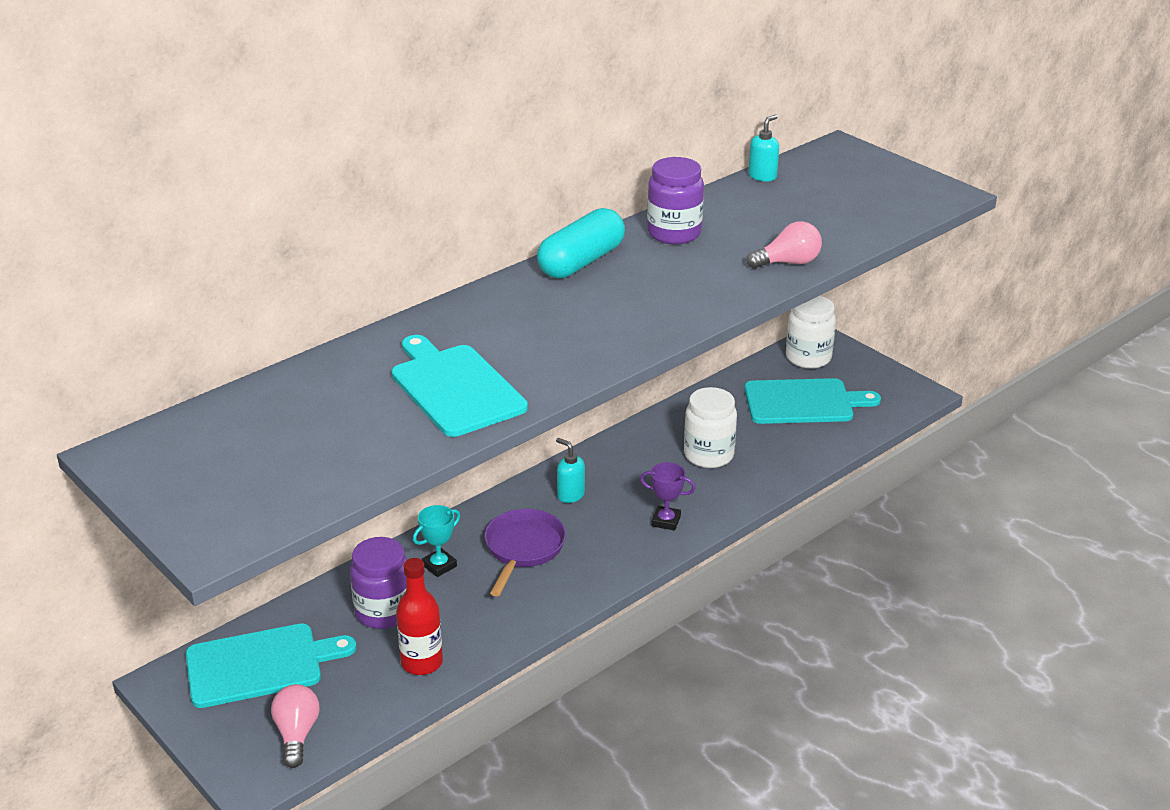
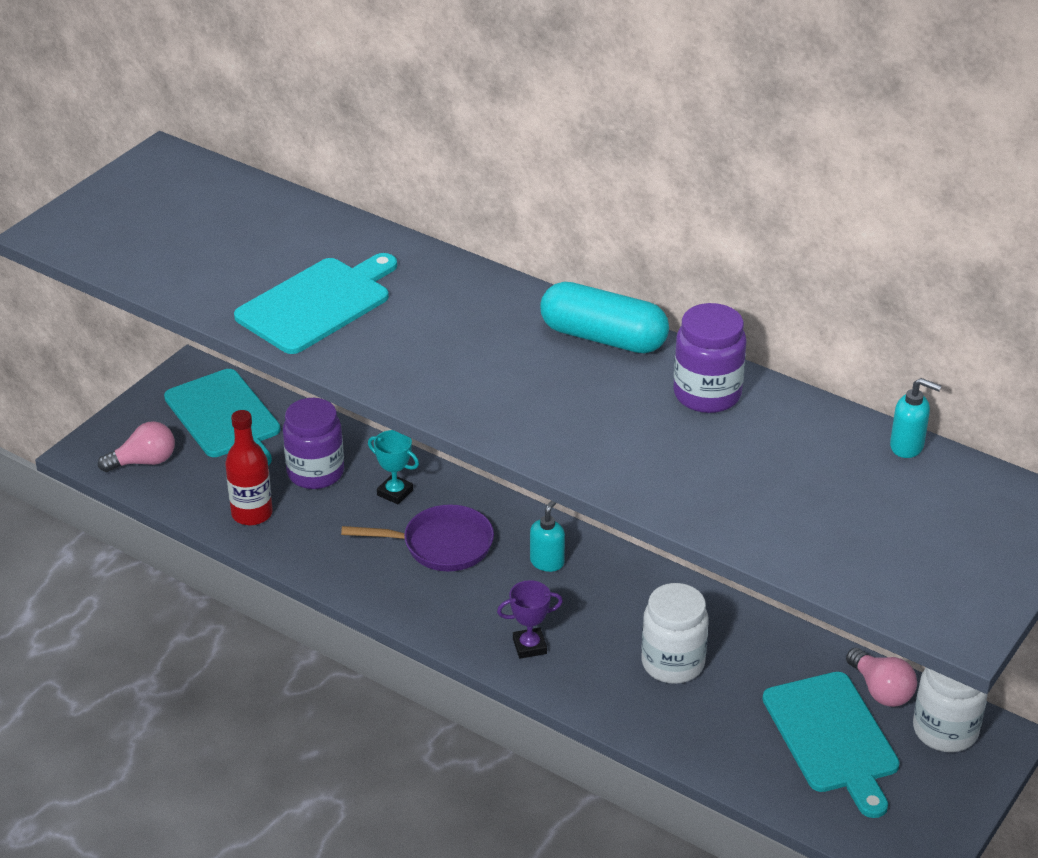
camera: 75 degrees right, 5 degrees up
purple trophy [640,462,696,531] -> purple trophy turned 75 degrees clockwise [497,580,563,659]
pink light bulb [747,221,822,269] -> pink light bulb moved to [846,648,917,707]

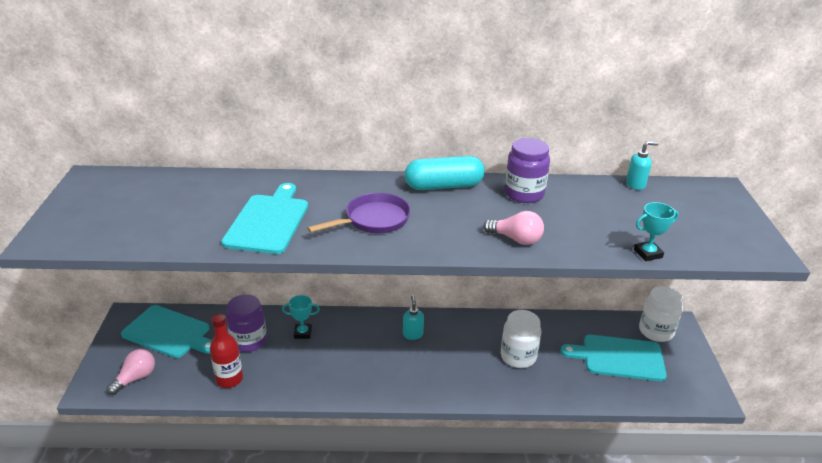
camera: 35 degrees left, 5 degrees down
purple pan [341,504,494,571] -> purple pan moved to [307,193,411,233]
purple trophy [497,580,563,659] -> none
turquoise cutting board [763,672,900,818] -> turquoise cutting board turned 150 degrees clockwise [560,335,667,381]
pink light bulb [846,648,917,707] -> pink light bulb moved to [483,211,544,245]
none -> turquoise trophy [634,202,679,261]

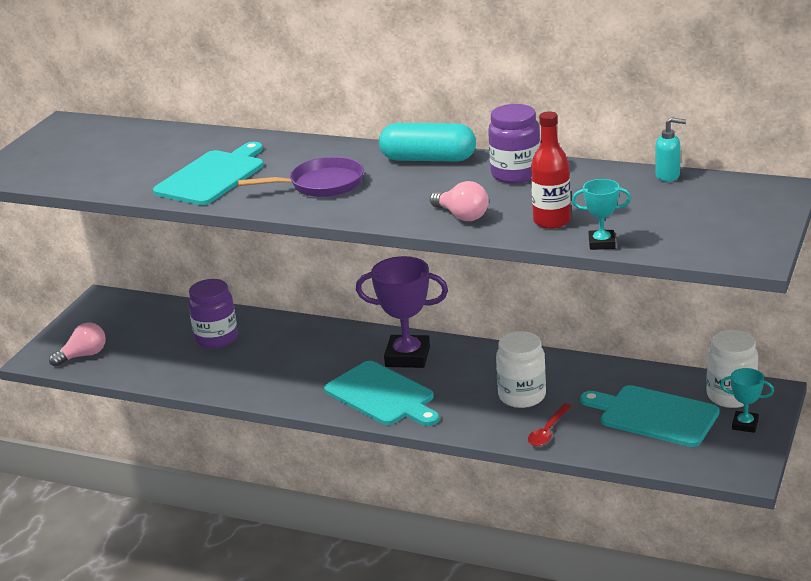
camera: 25 degrees right, 5 degrees down
turquoise cutting board [121,305,212,358] -> turquoise cutting board moved to [324,361,439,426]
red bottle [210,314,243,388] -> red bottle moved to [531,111,571,229]
turquoise trophy [282,295,320,339] -> turquoise trophy moved to [720,368,774,433]
turquoise soap dispenser [403,295,424,340] -> purple trophy [356,256,448,368]
none -> red spoon [528,404,572,447]

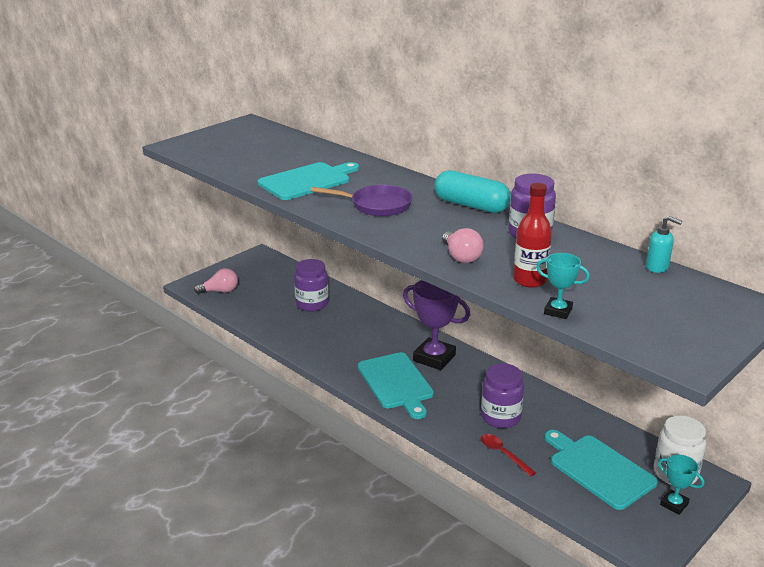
camera: 20 degrees right, 0 degrees up
white jar [496,331,546,408] -> purple jar [481,363,524,428]
red spoon [528,404,572,447] -> red spoon turned 90 degrees clockwise [481,434,536,476]

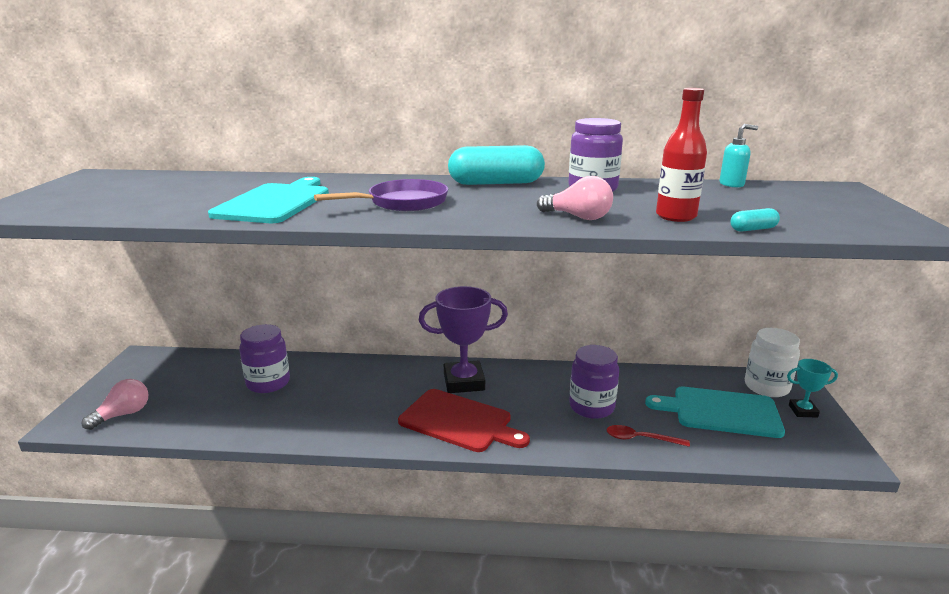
camera: 40 degrees left, 5 degrees down
turquoise cutting board [358,352,434,419] -> red cutting board [398,389,530,452]
turquoise trophy [536,253,590,319] -> turquoise capsule [730,208,780,232]

